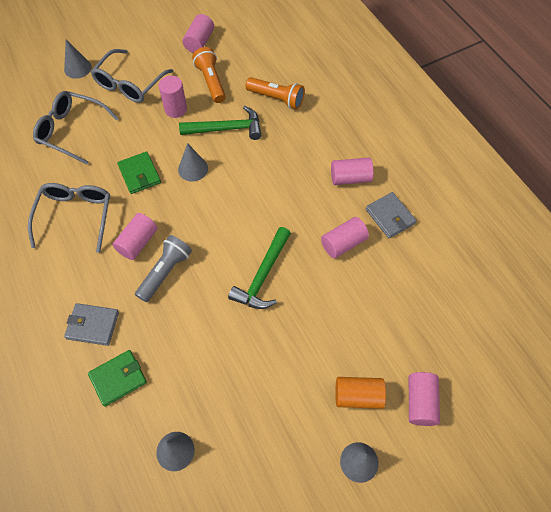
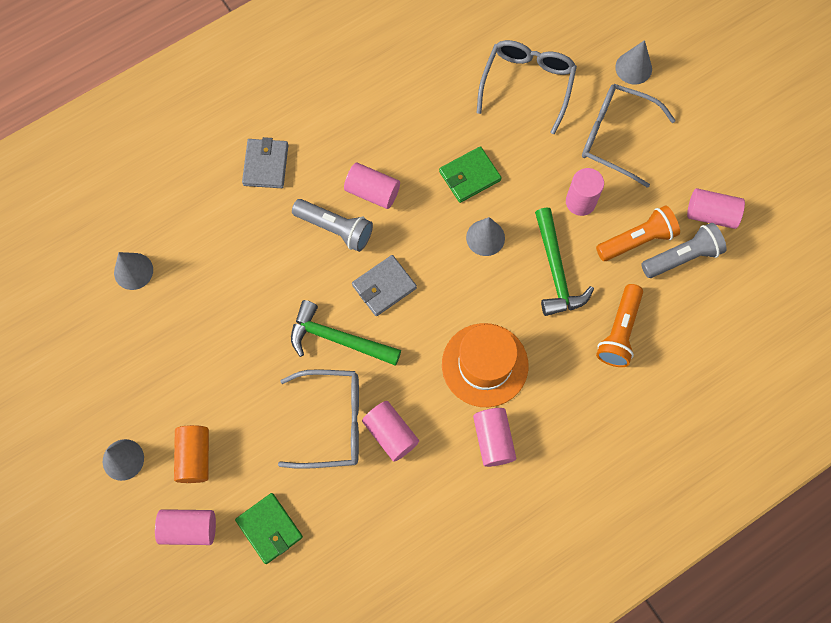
camera: 85 degrees right, 10 degrees up
grey glasses [28,183,110,253] -> grey glasses moved to [278,369,359,469]
green wallet [88,350,147,407] -> green wallet moved to [235,493,303,564]
grey wallet [366,192,417,238] -> grey wallet moved to [352,255,417,316]
none -> orange hat [442,323,528,407]
none -> grey flashlight [641,223,727,278]

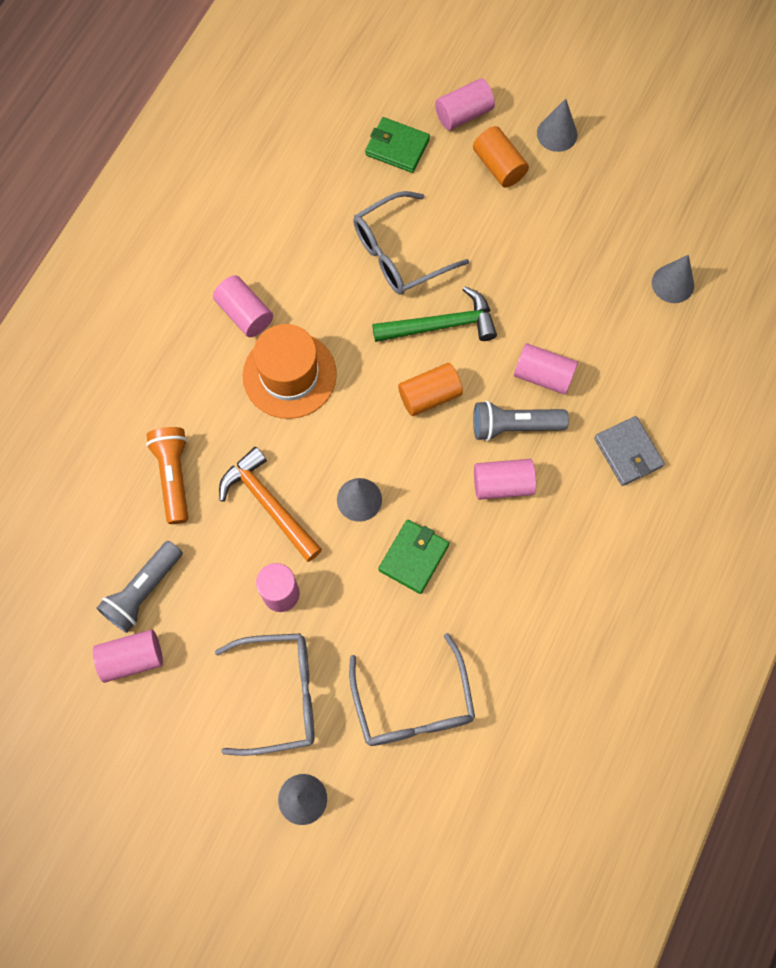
camera: 150 degrees right, 0 degrees up
grey wallet [352,255,417,316] -> orange cylinder [398,363,463,416]
pink cylinder [362,401,419,462] -> pink cylinder moved to [514,343,578,395]
green hammer [535,207,594,316] -> orange hammer [219,447,322,562]
orange flashlight [596,206,680,261] -> none

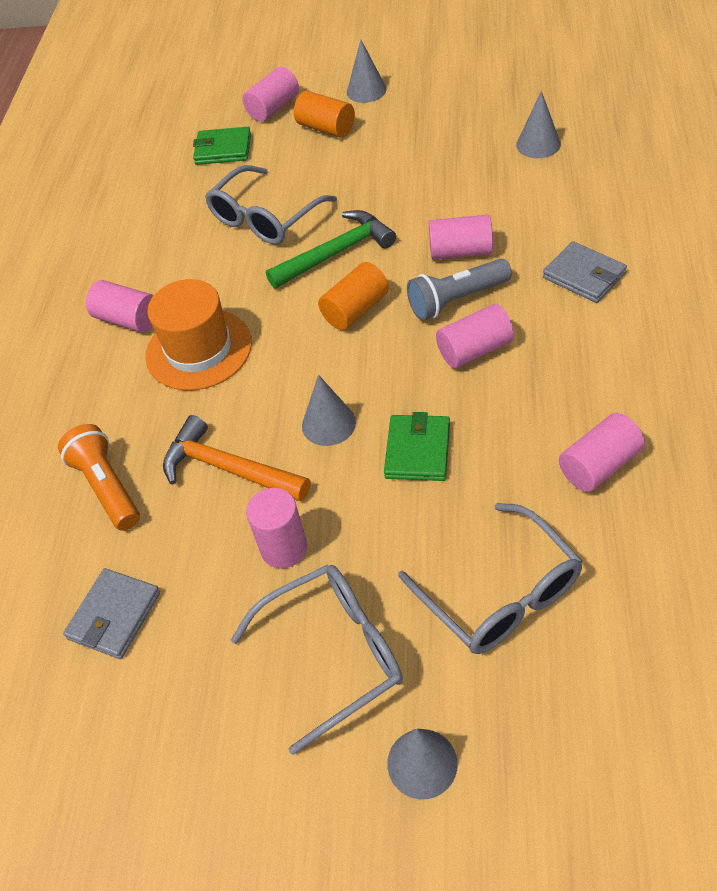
camera: 15 degrees left, 20 degrees down
pink cylinder [93,629,163,683] -> pink cylinder moved to [559,413,645,492]
grey flashlight [96,541,183,633] -> grey wallet [63,568,160,659]

